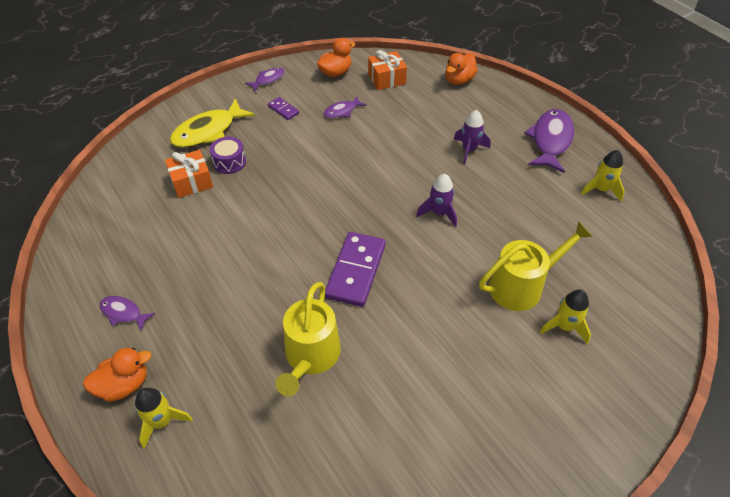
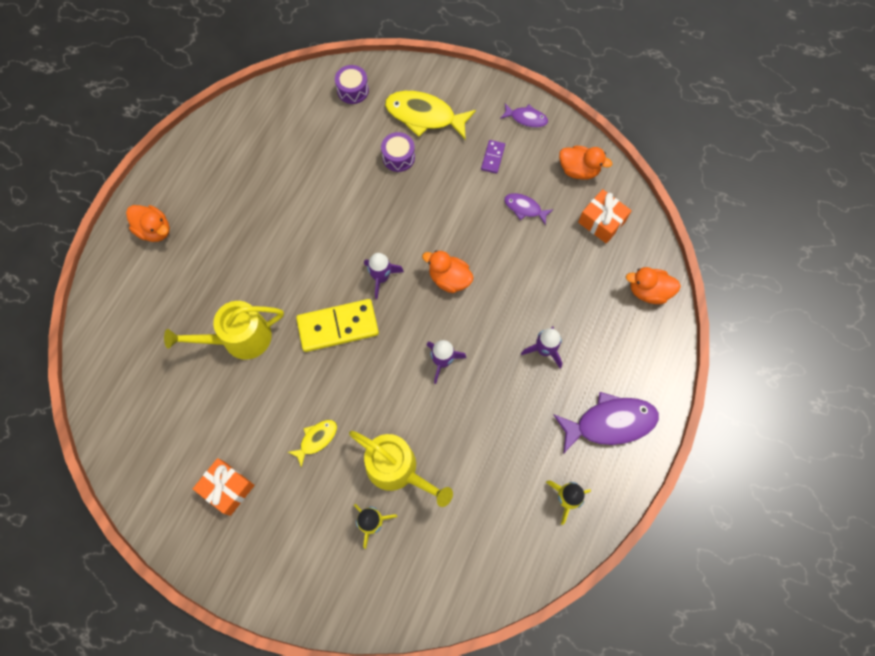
camera: 60 degrees right, 20 degrees up
purple fish [100,296,155,331] -> none
yellow rocket [135,387,193,449] -> none
orange gift [165,150,213,198] -> orange gift moved to [193,458,255,516]
purple domino [325,232,386,307] -> yellow domino [296,299,379,352]
none -> yellow fish [288,420,337,468]
none -> purple drum [335,65,369,104]
none -> purple rocket [364,253,404,299]
none -> orange duck [422,250,474,293]

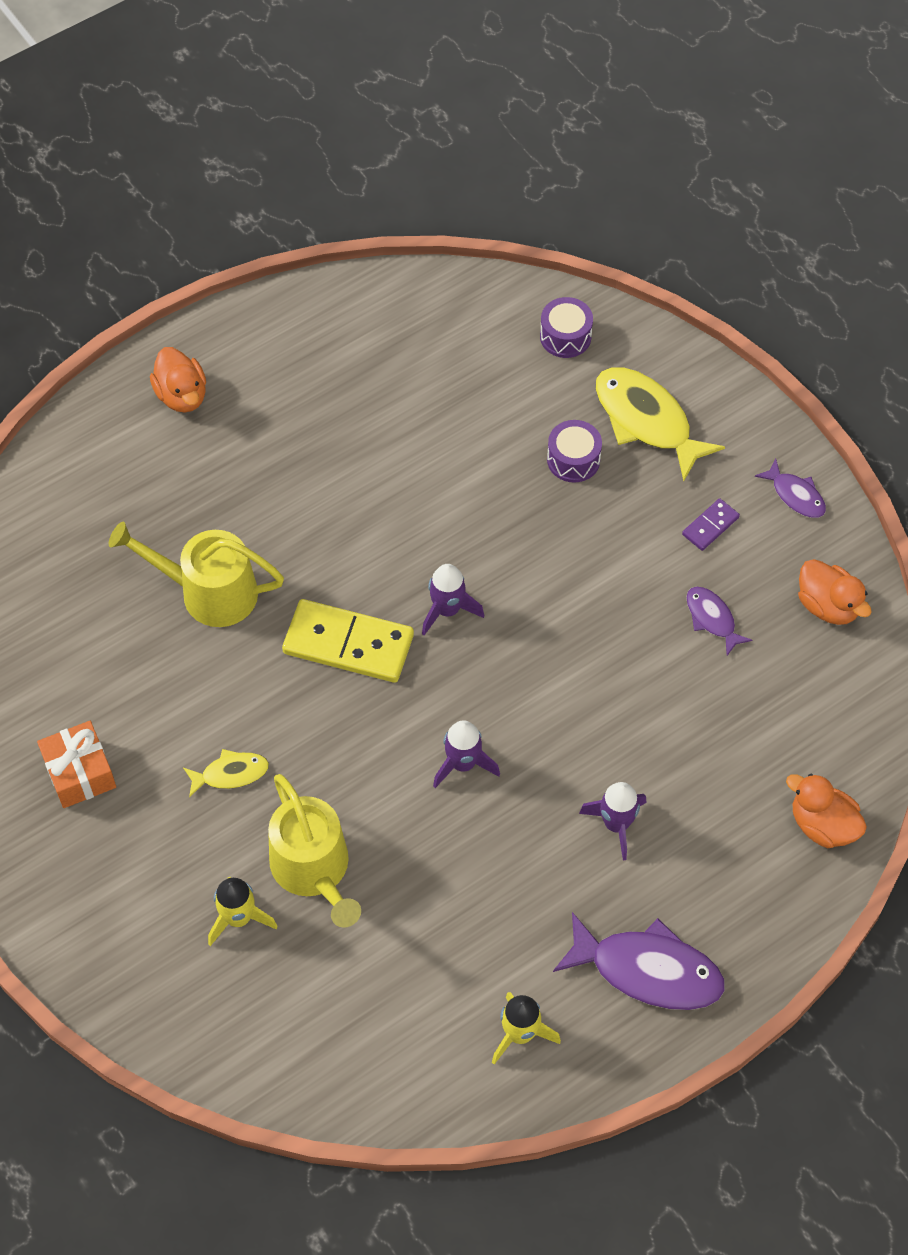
camera: 30 degrees right, 10 degrees down
orange duck [422,250,474,293] -> none
orange gift [578,189,632,244] -> none

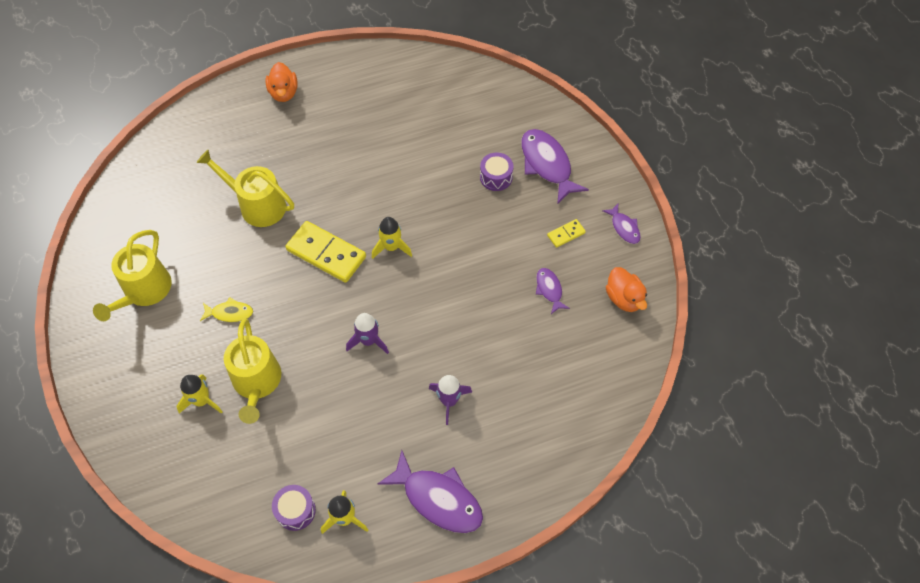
camera: 15 degrees right, 0 degrees up
orange gift [37,721,116,808] -> yellow watering can [93,230,172,321]
purple rocket [422,564,484,635] -> yellow rocket [372,217,412,259]
purple drum [540,297,593,358] -> purple drum moved to [272,485,316,531]
yellow fish [596,367,725,481] -> purple fish [521,129,589,204]
purple domino [682,498,740,551] -> yellow domino [547,219,586,248]
orange duck [786,774,867,848] -> none

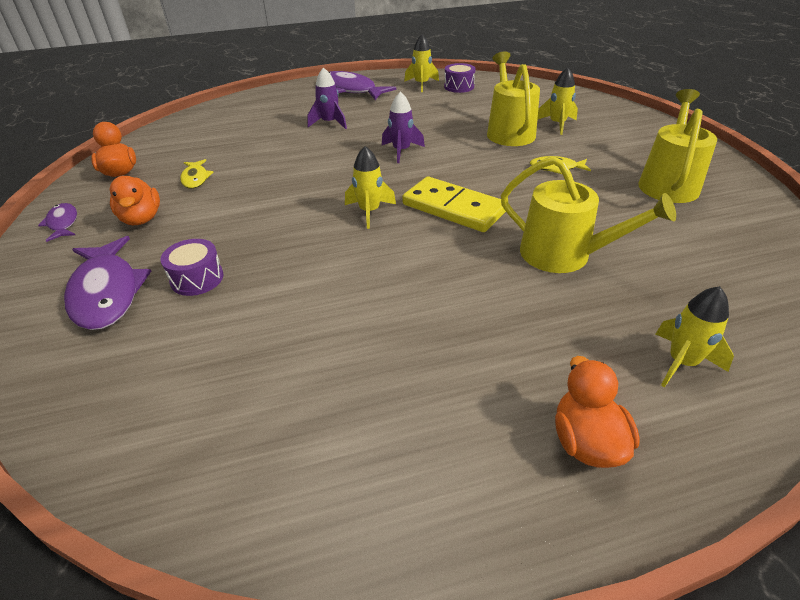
camera: 175 degrees left, 20 degrees down
purple fish [536,268,570,314] -> yellow fish [180,159,213,189]
yellow domino [547,219,586,248] -> orange duck [110,176,160,225]
none -> yellow rocket [656,286,734,387]

